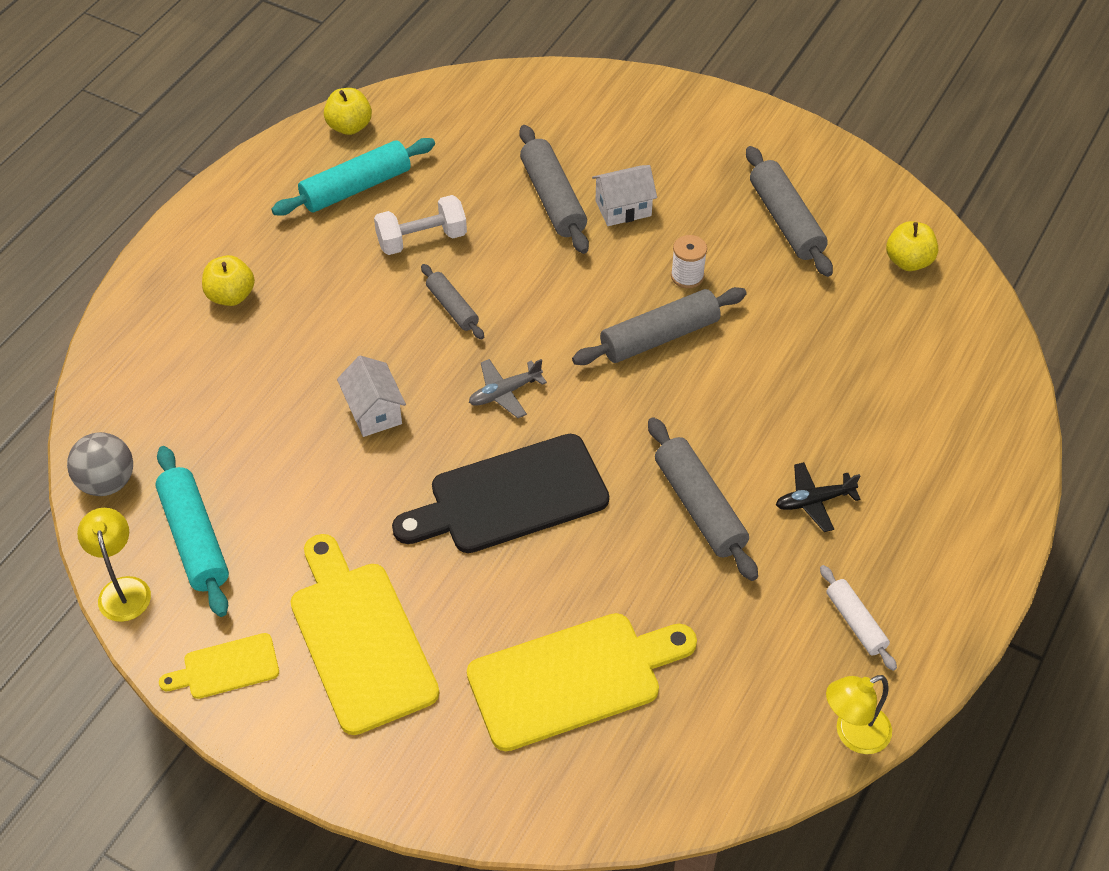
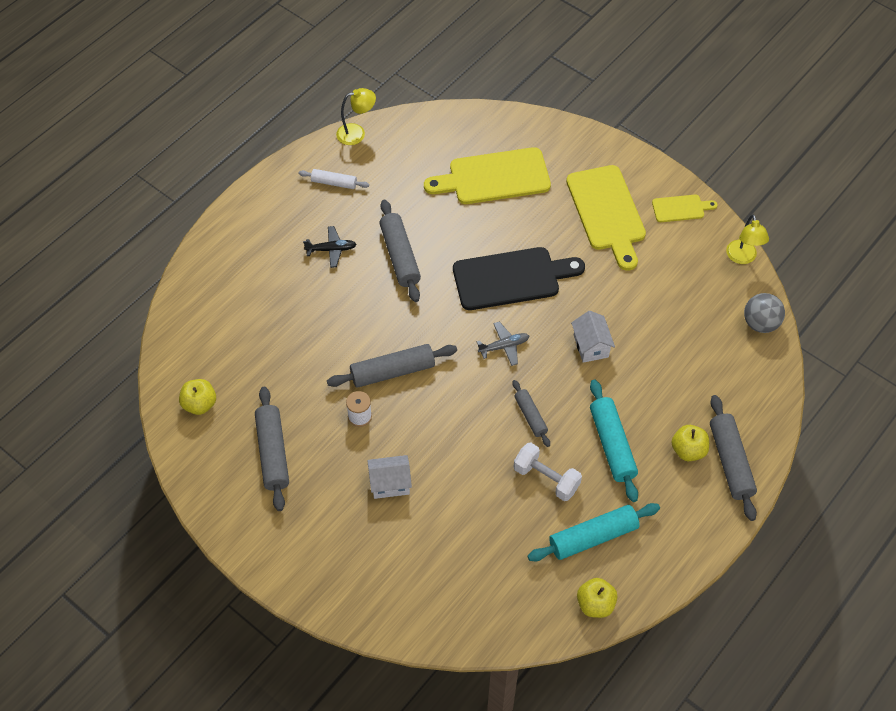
camera: 170 degrees left, 5 degrees up
turquoise rolling pin [155,446,229,617] -> turquoise rolling pin moved to [590,379,638,502]
white dumbbell [374,195,467,255] -> white dumbbell turned 45 degrees clockwise [514,442,582,501]
grey rolling pin [519,125,589,254] -> grey rolling pin moved to [710,395,757,521]
white rolling pin [820,565,897,671] -> white rolling pin turned 60 degrees counterclockwise [299,169,369,189]

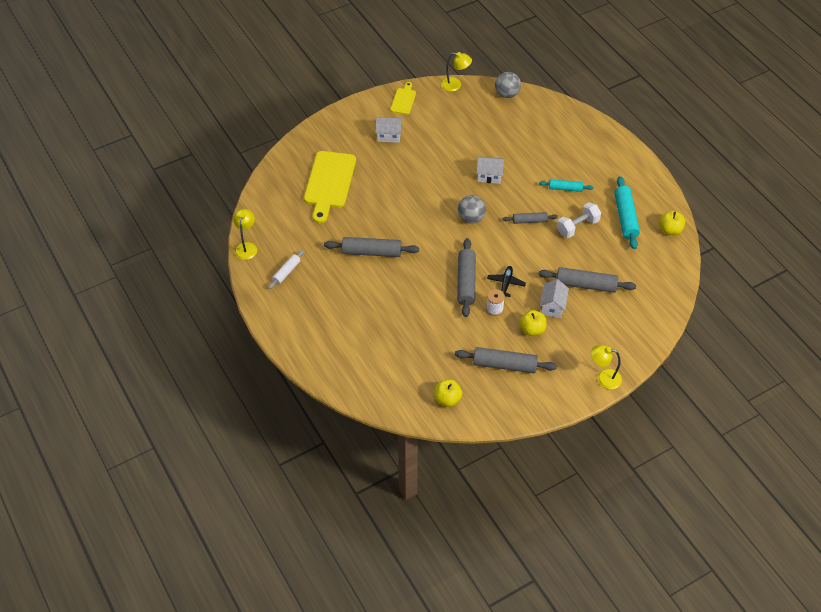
camera: 70 degrees left, 5 degrees down
black plane [303,226,356,268] -> black plane moved to [487,266,526,297]
black cutting board [453,247,585,310] -> none
grey plane [477,321,529,366] -> grey ball [458,195,486,224]
yellow cutting board [566,165,646,271] -> white house [375,117,402,143]
turquoise rolling pin [590,379,638,502] -> turquoise rolling pin [539,179,593,192], size x0.59
yellow apple [671,425,709,461] -> yellow apple moved to [520,310,547,336]
grey rolling pin [710,395,757,521] -> grey rolling pin moved to [539,267,636,293]
none -> yellow lamp [591,345,622,389]

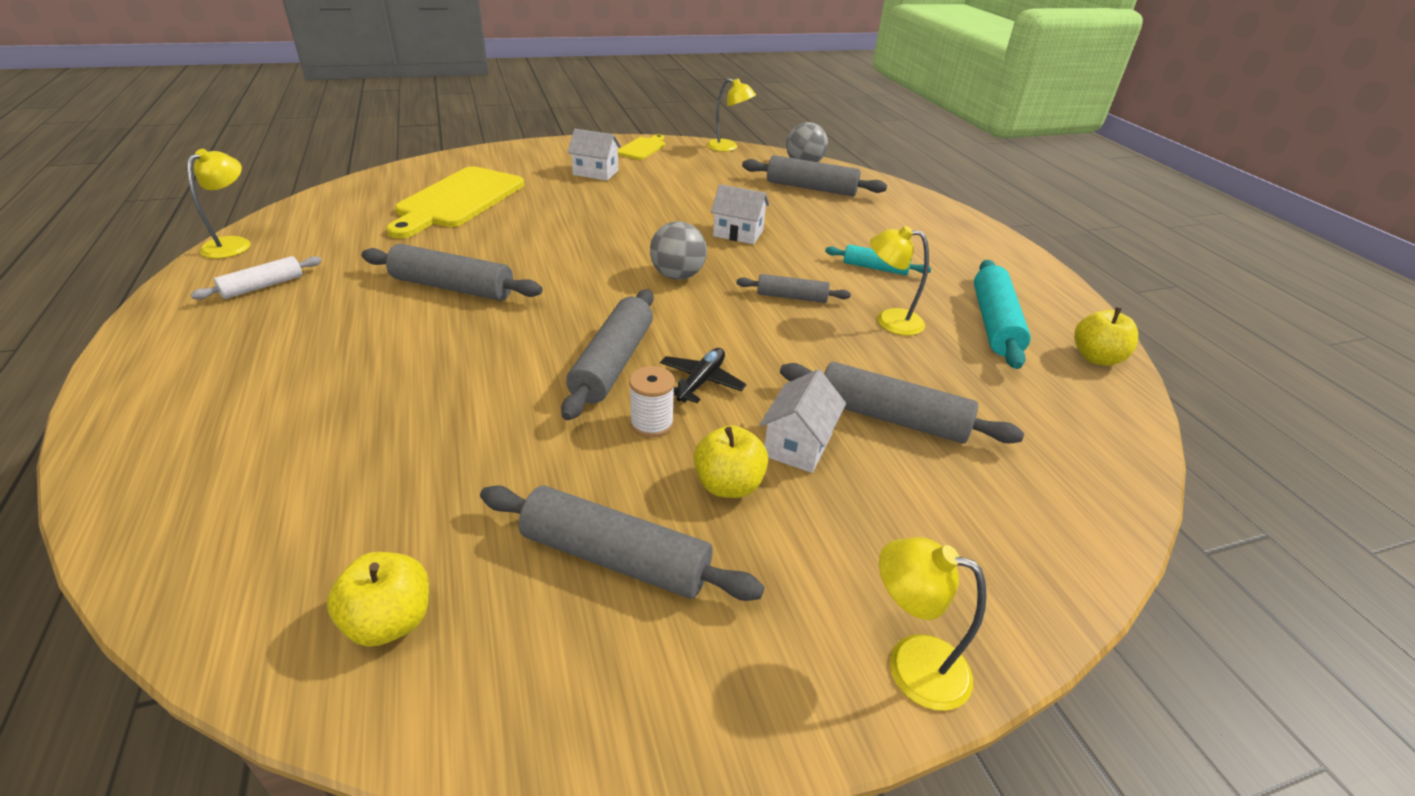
camera: 10 degrees right, 15 degrees down
white dumbbell [557,202,601,238] -> yellow lamp [870,226,929,336]
none -> grey rolling pin [742,155,887,196]

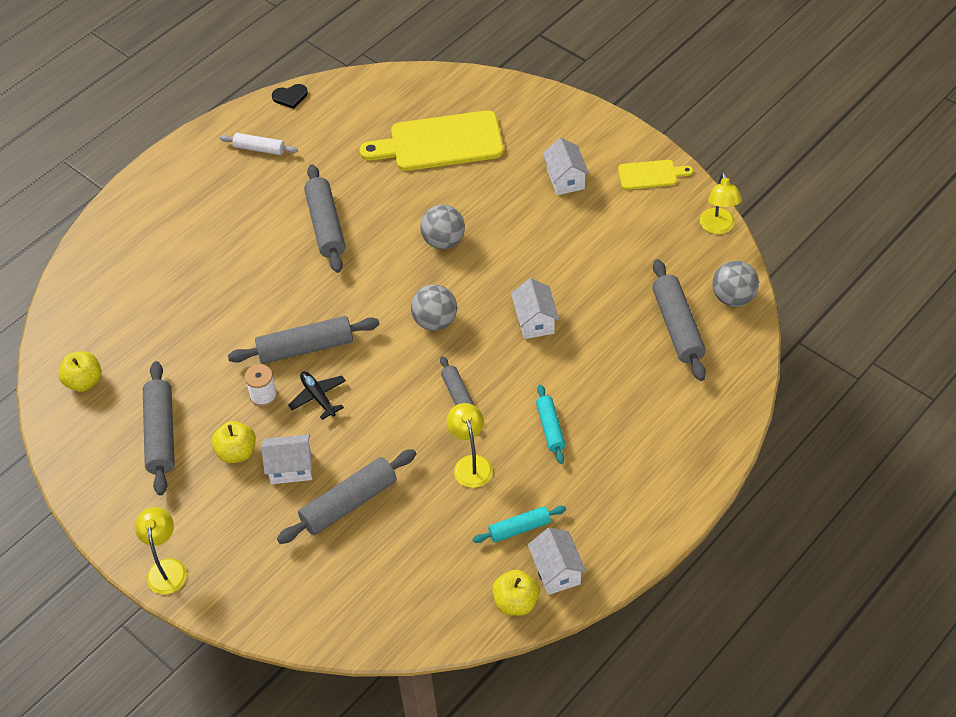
camera: 65 degrees right, 15 degrees up
yellow lamp [187,149,251,258] -> black heart [272,84,308,109]
black plane [660,348,746,403] -> black plane turned 120 degrees counterclockwise [288,371,346,420]
grey rolling pin [780,362,1024,444] -> grey rolling pin turned 60 degrees clockwise [277,449,416,544]
turquoise rolling pin [974,260,1031,369] -> turquoise rolling pin [472,506,566,543], size x0.59
none -> grey ball [420,205,465,249]
none -> white house [528,528,586,595]

